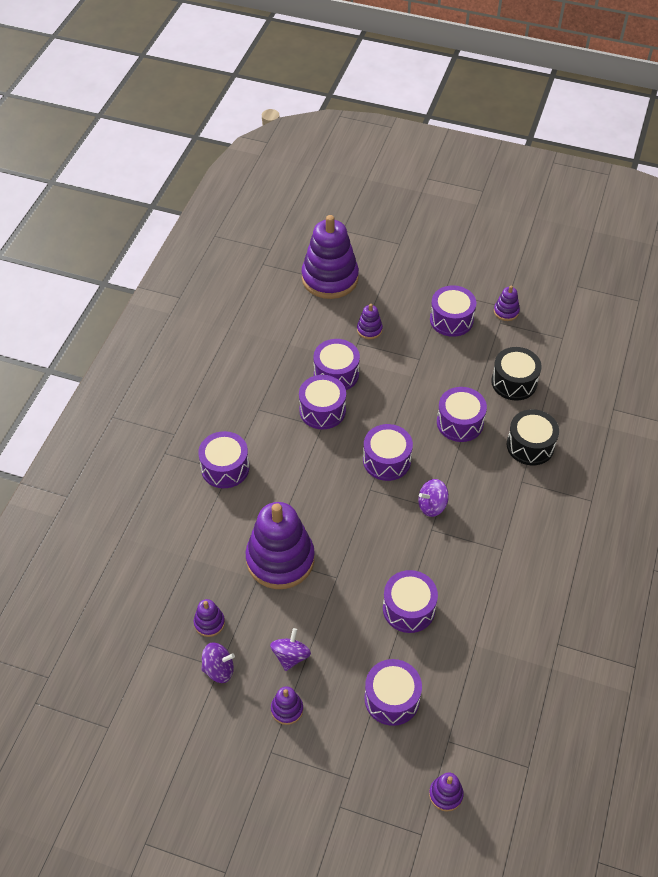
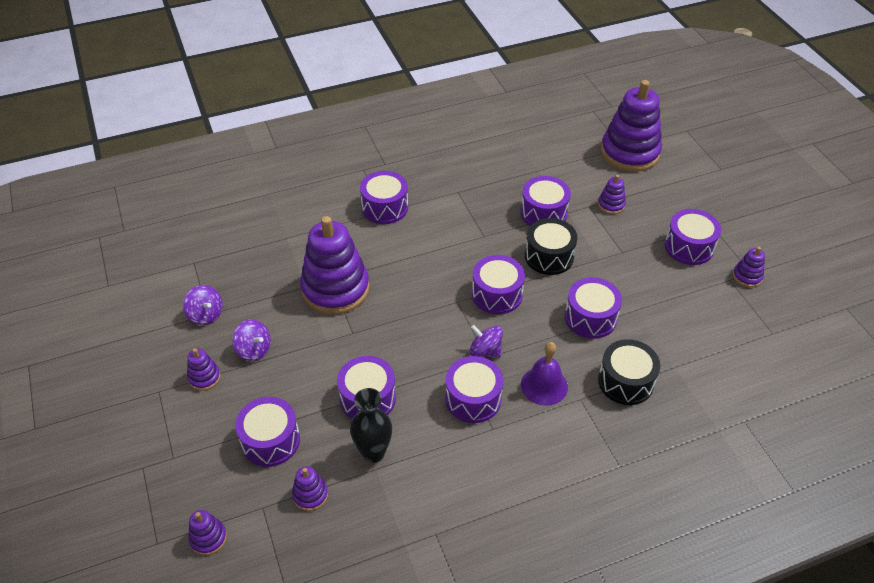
camera: 50 degrees right, 5 degrees down
purple stacking toy [194,599,225,637] -> purple stacking toy moved to [292,466,328,511]
purple spinning top [270,628,311,671] -> purple spinning top turned 60 degrees clockwise [232,319,271,361]
purple drum [299,375,346,429] -> purple drum moved to [446,356,503,423]
black drum [491,347,542,400] -> black drum moved to [525,218,577,275]
none -> black vase [350,388,392,463]
none -> purple bell [521,342,568,406]

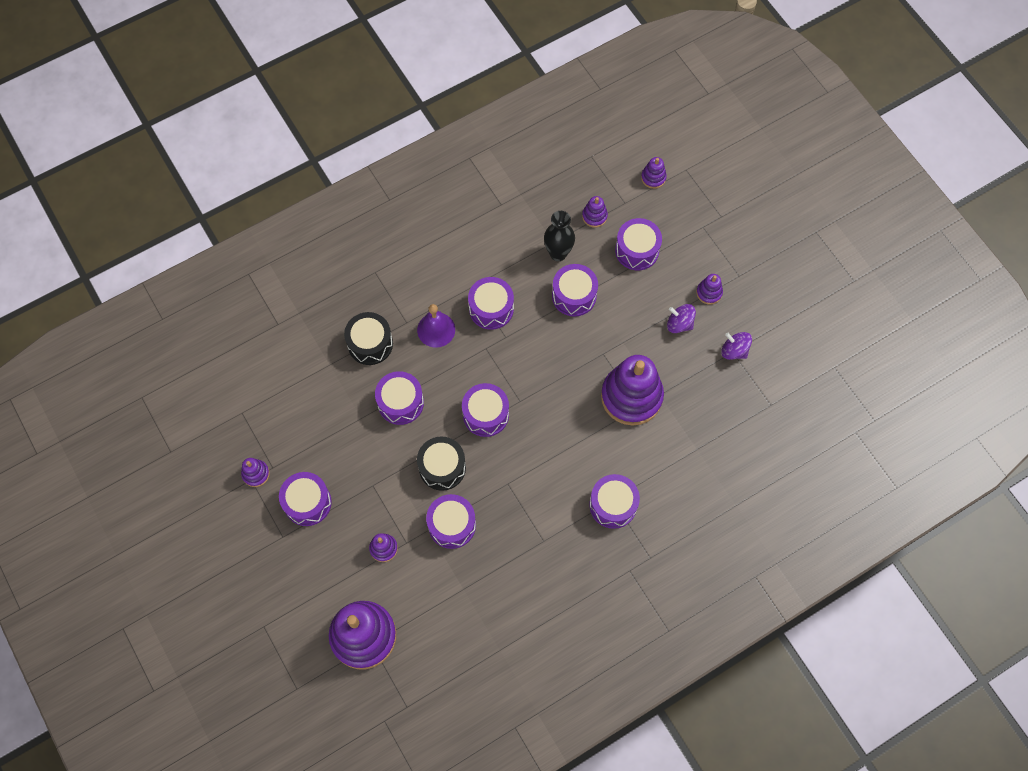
camera: 170 degrees right, 20 degrees up
purple spinning top [470,325,503,358] -> none

